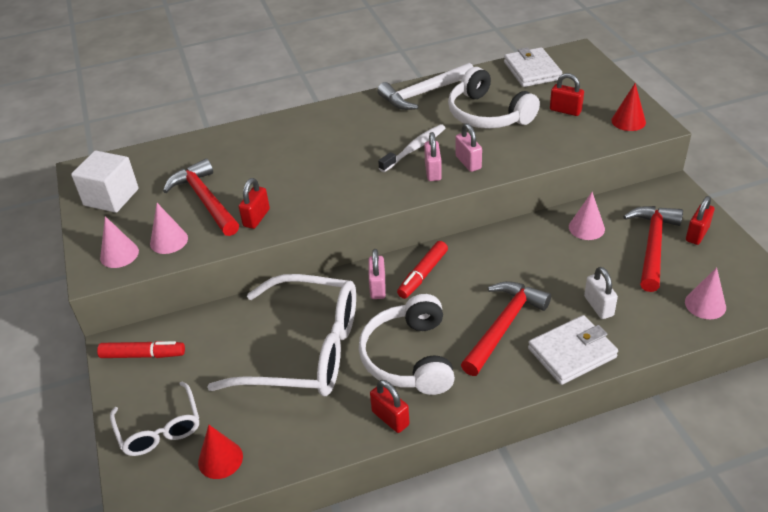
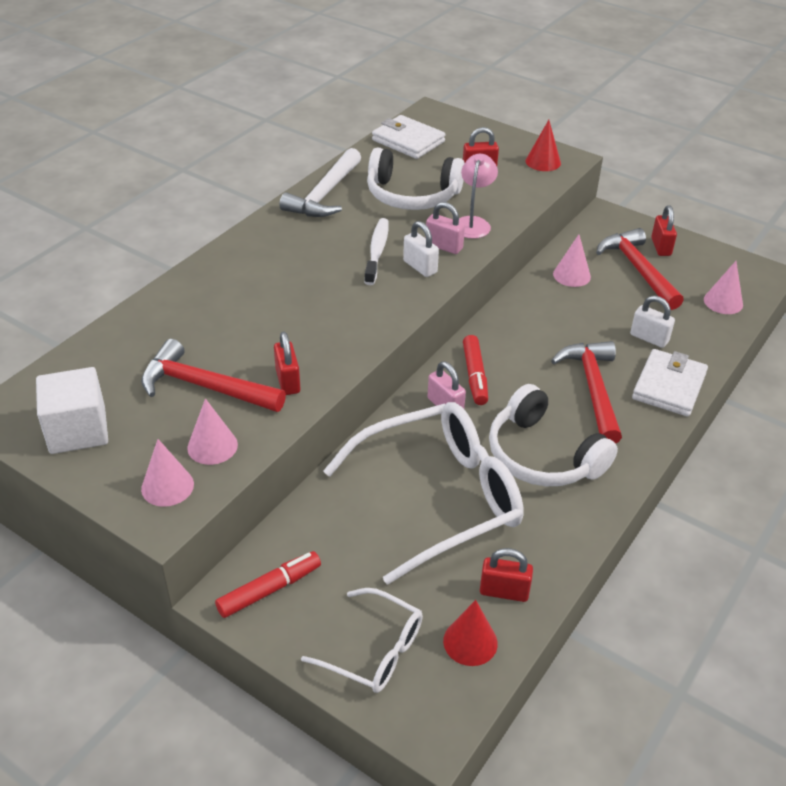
camera: 40 degrees left, 0 degrees up
red padlock [370,380,410,433] -> red padlock moved to [480,548,533,602]
pink padlock [424,132,442,181] -> white padlock [403,221,439,277]
none -> pink lamp [459,154,498,239]

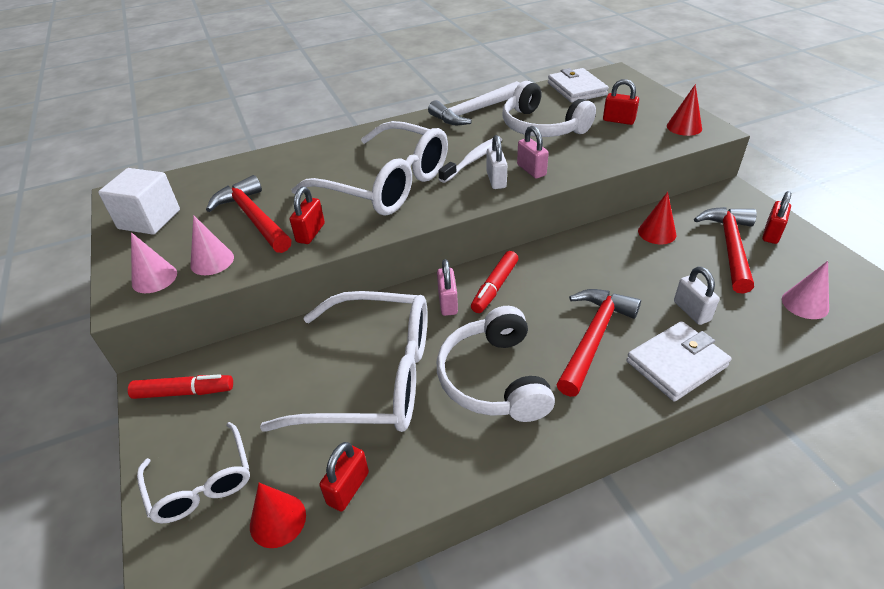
camera: 35 degrees right, 0 degrees up
pink lamp [459,154,498,239] -> none
red padlock [480,548,533,602] -> red padlock turned 75 degrees clockwise [320,442,369,512]
pink cone [553,235,591,287] -> red cone [638,192,676,244]
none -> white glasses [291,121,448,216]

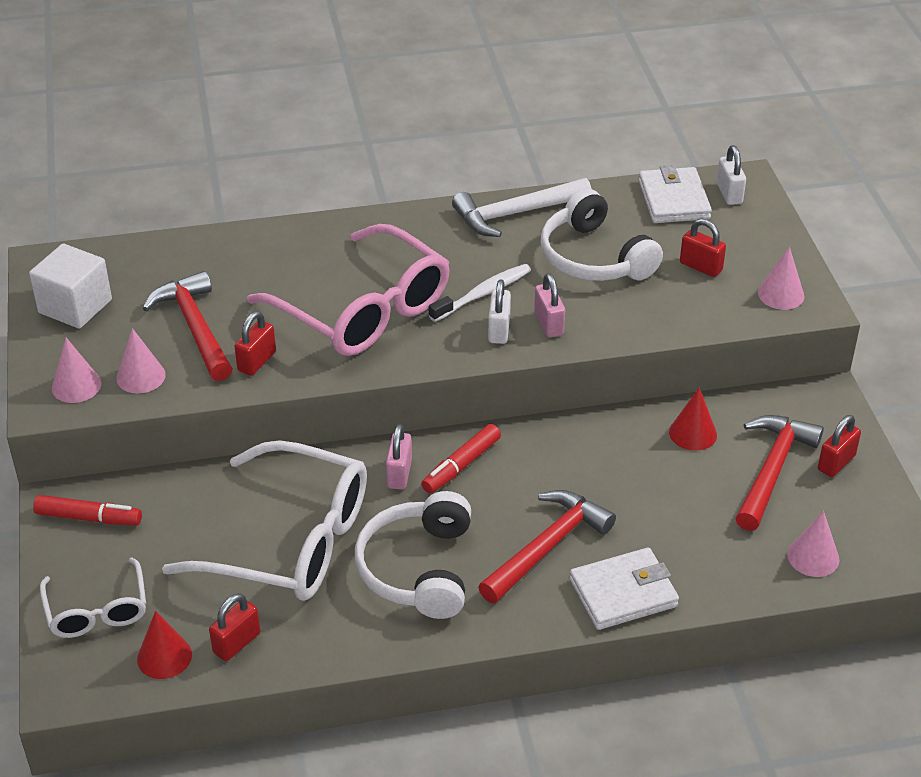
camera: 10 degrees right, 0 degrees up
white glasses [291,121,448,216] -> pink glasses [247,224,450,356]
red cone [667,84,702,136] -> pink cone [758,247,804,310]
white padlock [674,267,720,325] -> white padlock moved to [716,145,746,205]

